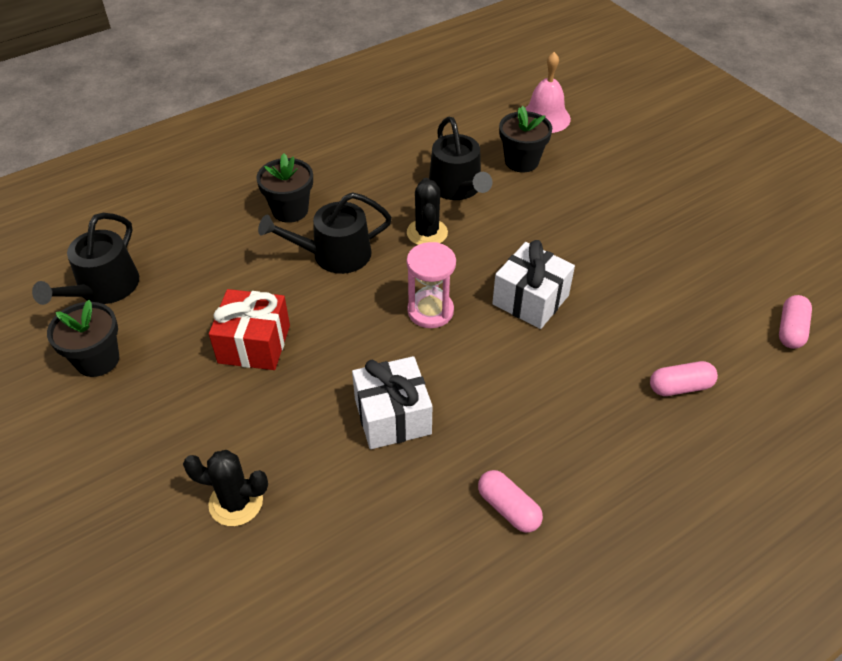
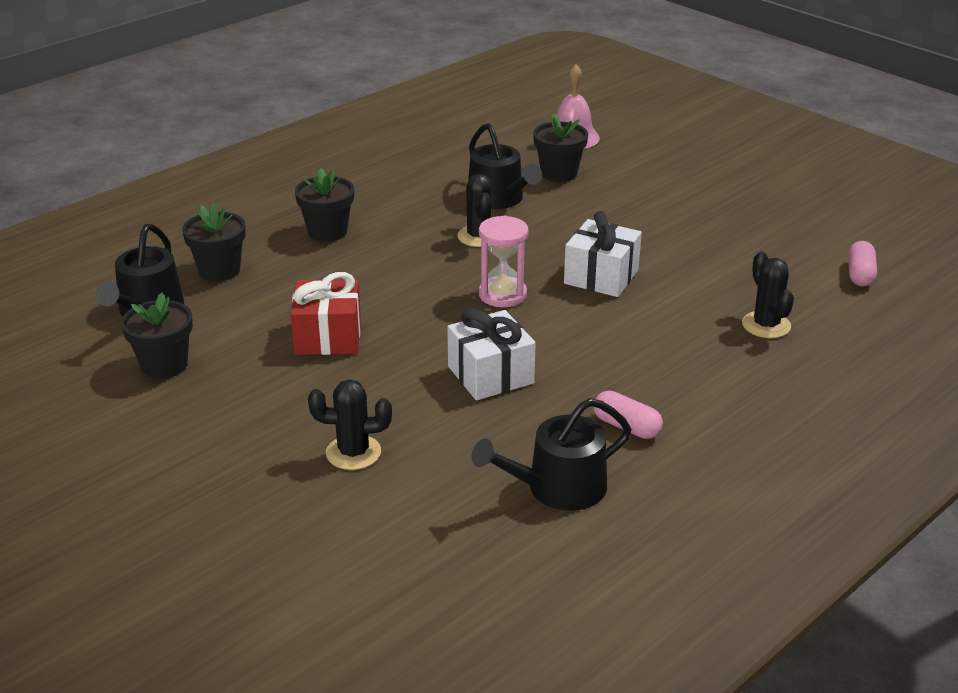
camera: 10 degrees left, 15 degrees down
black watering can [258,192,392,274] -> black watering can moved to [472,398,632,511]
pink capsule [650,361,718,396] -> black cactus [742,251,794,338]
none -> black flower pot [182,203,246,281]

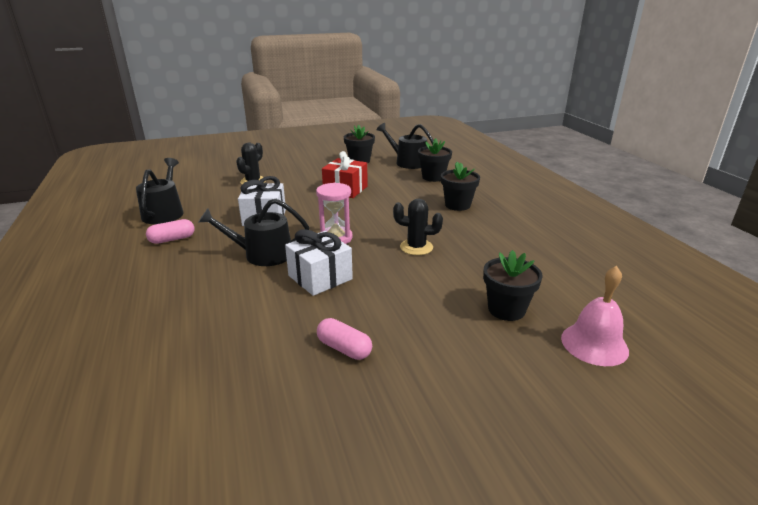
camera: 115 degrees right, 5 degrees down
black watering can [468,123,542,209] -> black watering can moved to [199,199,310,266]
black cactus [742,251,794,338] -> none
pink capsule [848,241,877,286] -> pink capsule moved to [317,318,372,360]

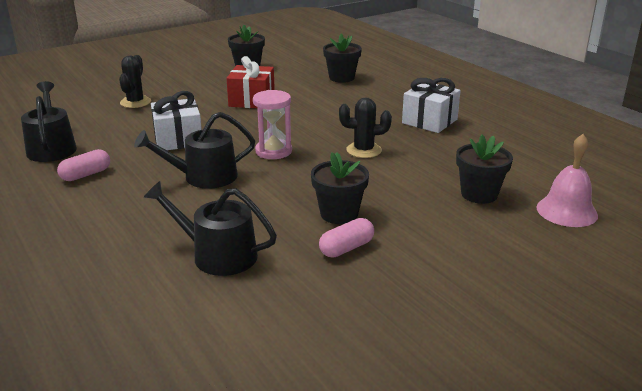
camera: 15 degrees left, 0 degrees up
white gift [285,229,353,296] -> white gift moved to [402,78,461,133]
pink capsule [317,318,372,360] -> pink capsule turned 60 degrees counterclockwise [319,218,374,257]
black watering can [376,123,434,169] -> black watering can moved to [144,181,277,276]
black flower pot [441,162,480,211] -> black flower pot moved to [311,152,369,224]

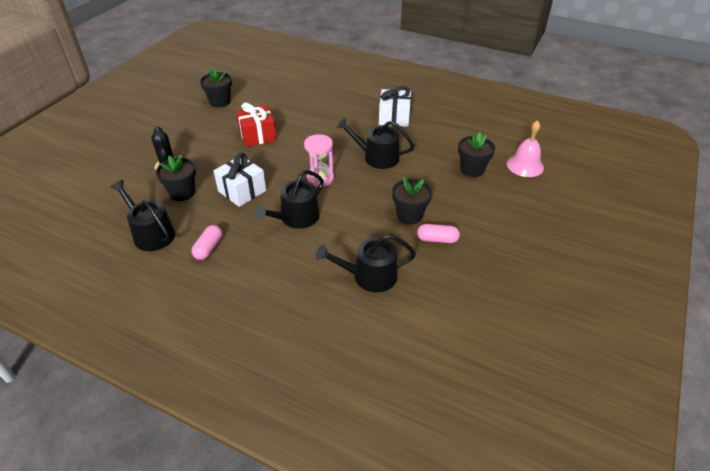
camera: 30 degrees left, 15 degrees up
pink capsule [319,218,374,257] -> pink capsule turned 75 degrees clockwise [417,224,460,243]
black flower pot [323,34,362,83] -> black flower pot moved to [156,155,196,201]
black cactus [339,97,392,158] -> black watering can [337,118,414,169]

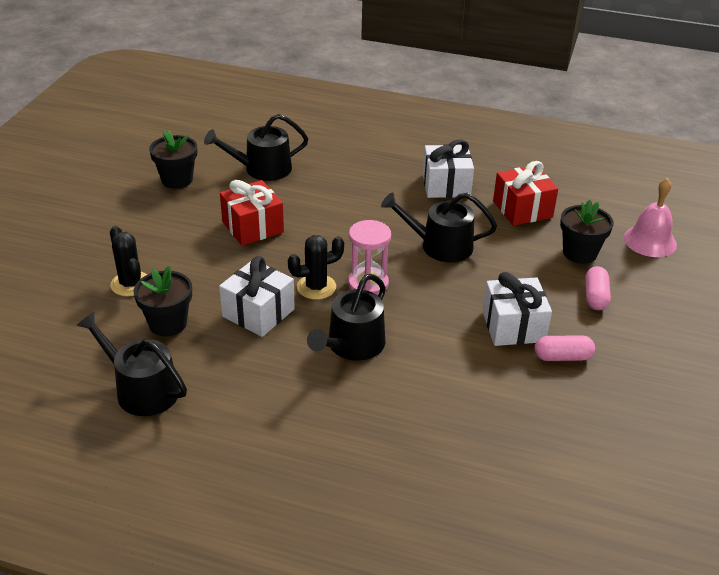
camera: 10 degrees left, 5 degrees down
pink capsule [192,225,222,260] -> pink capsule moved to [585,266,611,310]
black watering can [316,234,416,292] -> black watering can moved to [204,114,308,181]
black flower pot [392,177,432,224] -> white gift [482,272,552,346]
none -> black cactus [288,235,344,300]
none -> red gift [493,161,558,226]

